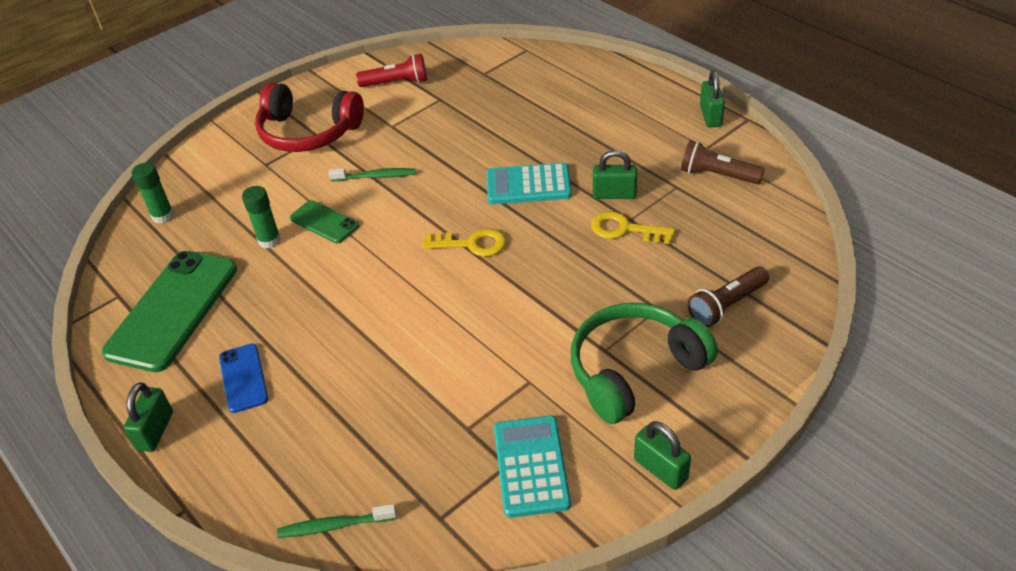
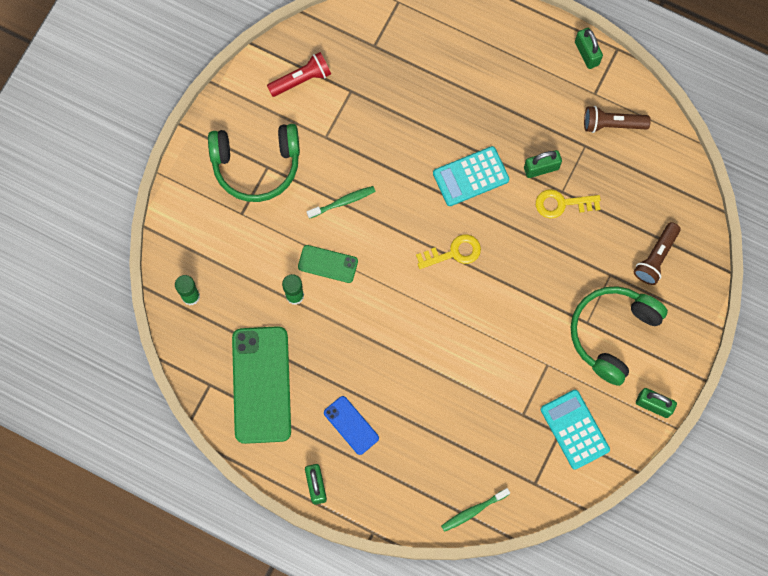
camera: 25 degrees left, 30 degrees up
red headphones [255,83,364,152] -> green headphones [208,124,300,202]

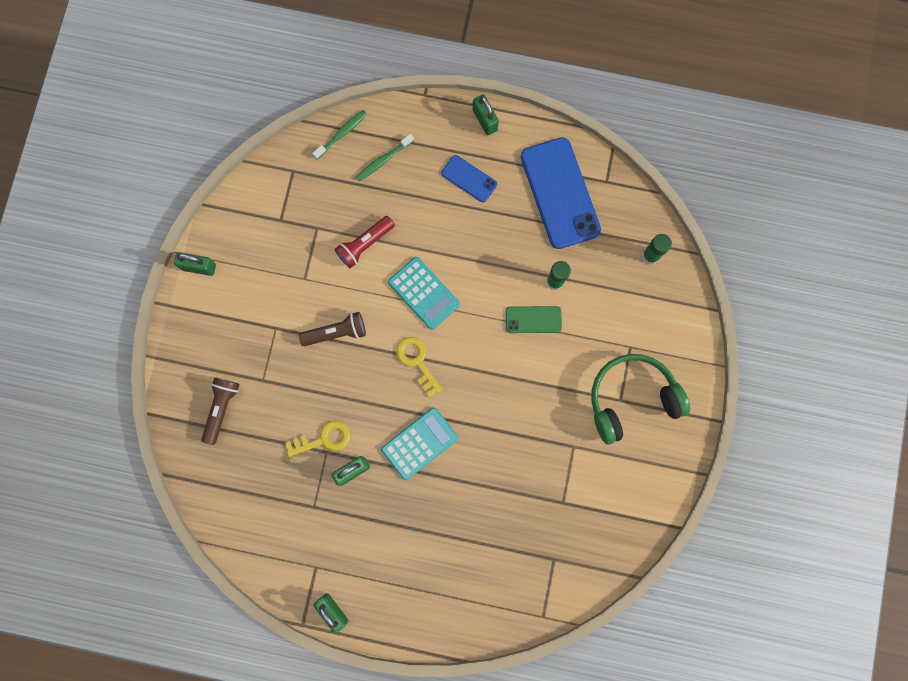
camera: 165 degrees right, 5 degrees up
green phone [232,326,291,444] -> blue phone [521,137,601,249]
red flashlight [267,52,331,97] -> red flashlight moved to [335,216,395,268]
green toothbrush [307,186,376,219] -> green toothbrush moved to [356,134,414,181]
yellow key [416,235,481,269] -> yellow key turned 90 degrees clockwise [396,337,442,397]
turquoise calculator [541,390,610,470] -> turquoise calculator moved to [388,257,460,330]
green headphones [571,286,668,386] -> none
brown flashlight [584,106,651,133] -> brown flashlight moved to [299,312,366,346]

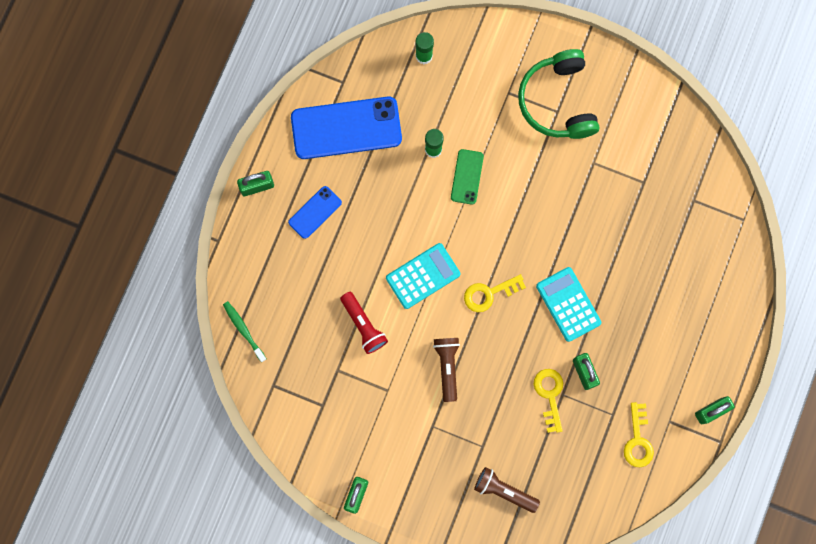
camera: 80 degrees left, 0 degrees up
green toothbrush [356,134,414,181] -> none
none -> yellow key [624,402,654,467]

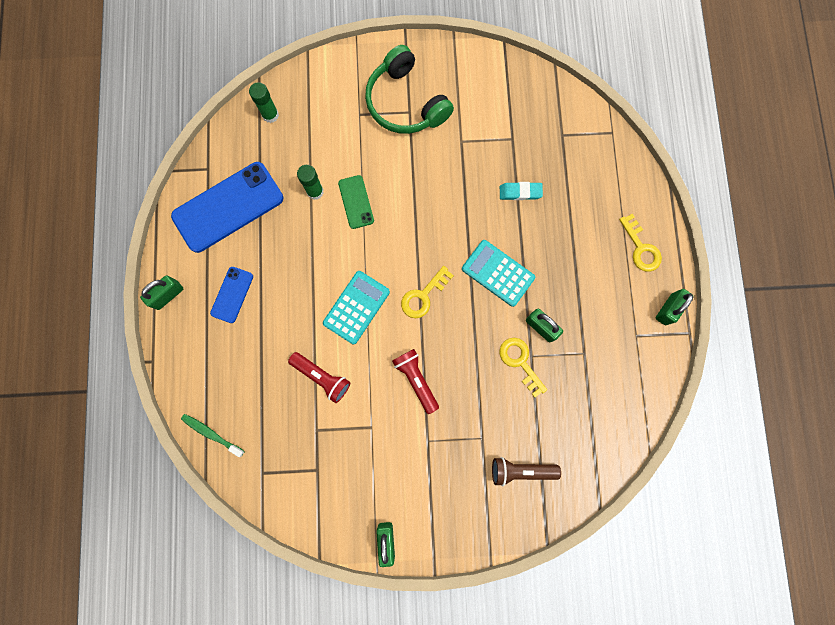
camera: 25 degrees left, 0 degrees up
brown flashlight [433,338,460,402] -> red flashlight [392,349,439,414]
yellow key [624,402,654,467] -> yellow key moved to [619,213,662,272]
none -> turquoise eraser [500,182,543,200]

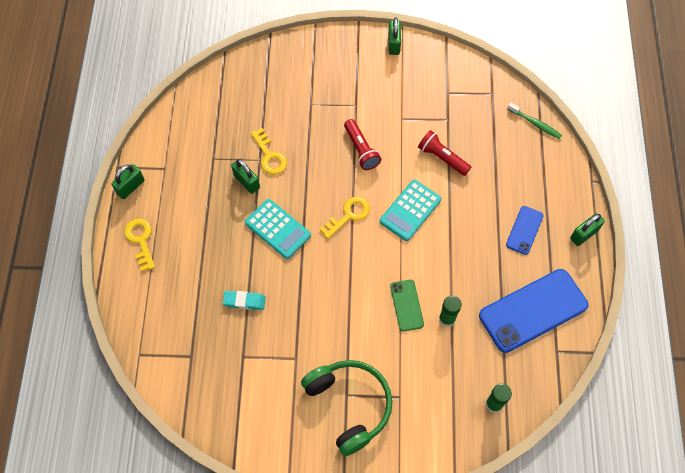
camera: 175 degrees left, 15 degrees down
brown flashlight [492,457,561,486] -> none

